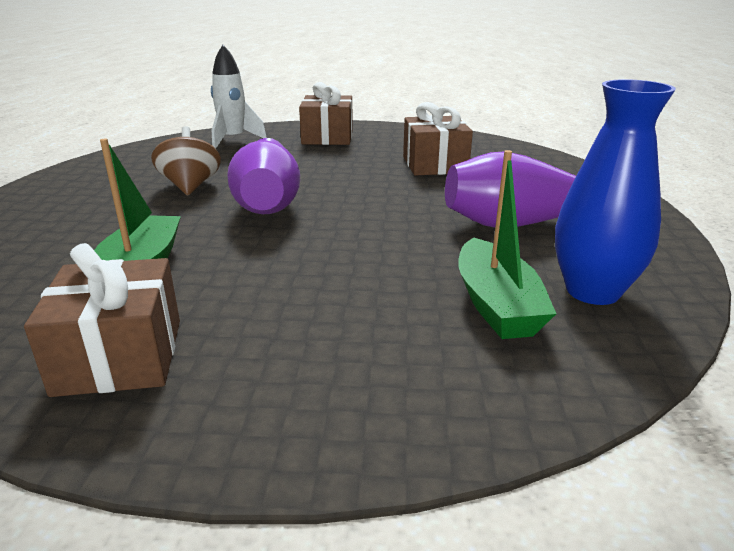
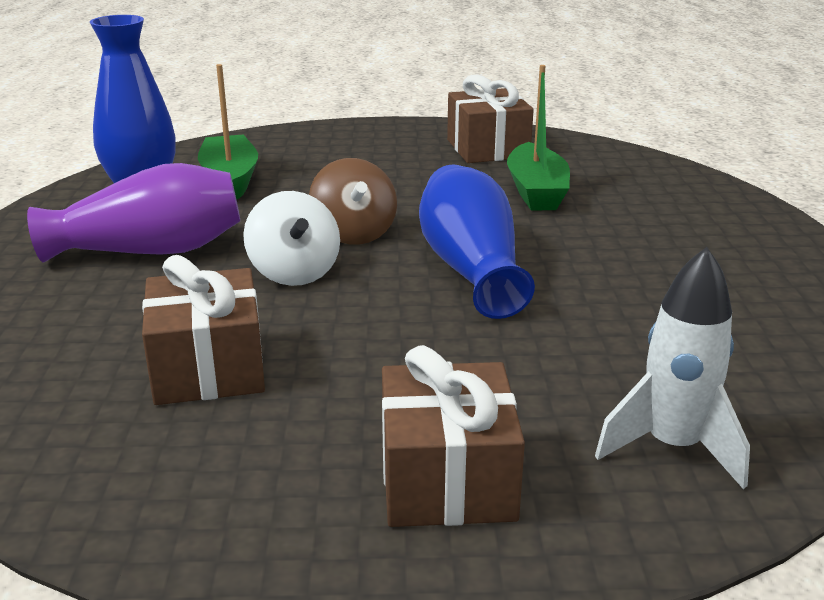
camera: 175 degrees right, 0 degrees up
brown spinning top [151,126,221,195] -> brown spinning top moved to [309,158,397,245]
purple vase [227,138,300,214] -> blue vase [419,165,535,319]
none -> white spinning top [243,191,340,286]

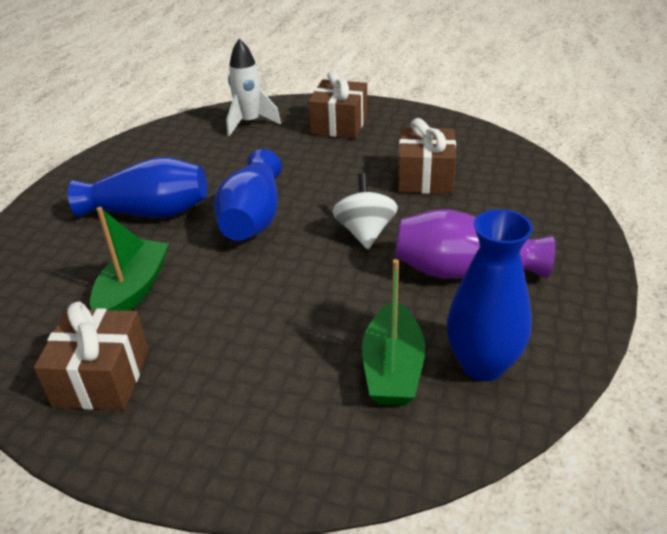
camera: 160 degrees left, 10 degrees up
brown spinning top [309,158,397,245] -> none
none -> blue vase [68,157,207,218]

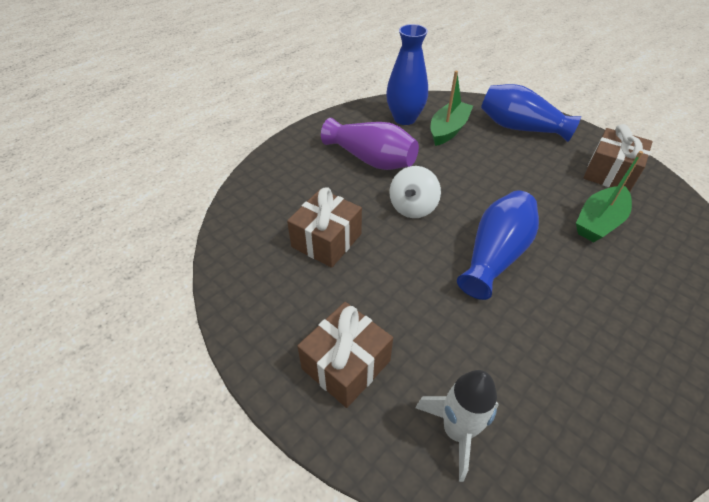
camera: 155 degrees left, 10 degrees up
blue vase [68,157,207,218] -> blue vase moved to [481,84,581,142]

